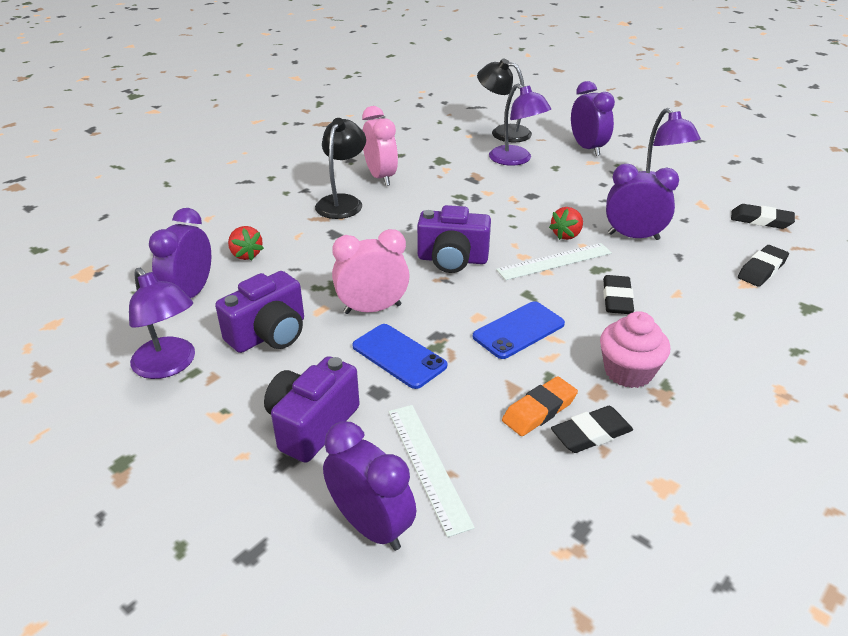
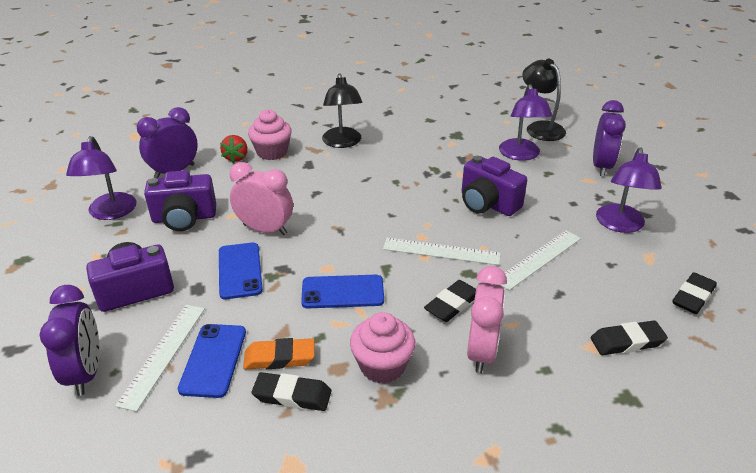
camera: 35 degrees right, 0 degrees up
black lamp [315,118,366,219] -> black lamp turned 120 degrees clockwise [322,73,363,148]
pink clock [362,106,398,186] -> pink clock moved to [467,266,507,373]
purple camera [417,205,491,273] -> purple camera moved to [462,156,527,216]
red strawberry [549,207,583,240] -> none
purple clock [606,164,679,240] -> white ruler [499,230,581,291]
black eraser [731,204,795,229] -> black eraser turned 75 degrees clockwise [673,272,717,314]
none -> blue phone [178,324,246,398]
none -> pink cupcake [248,109,292,160]

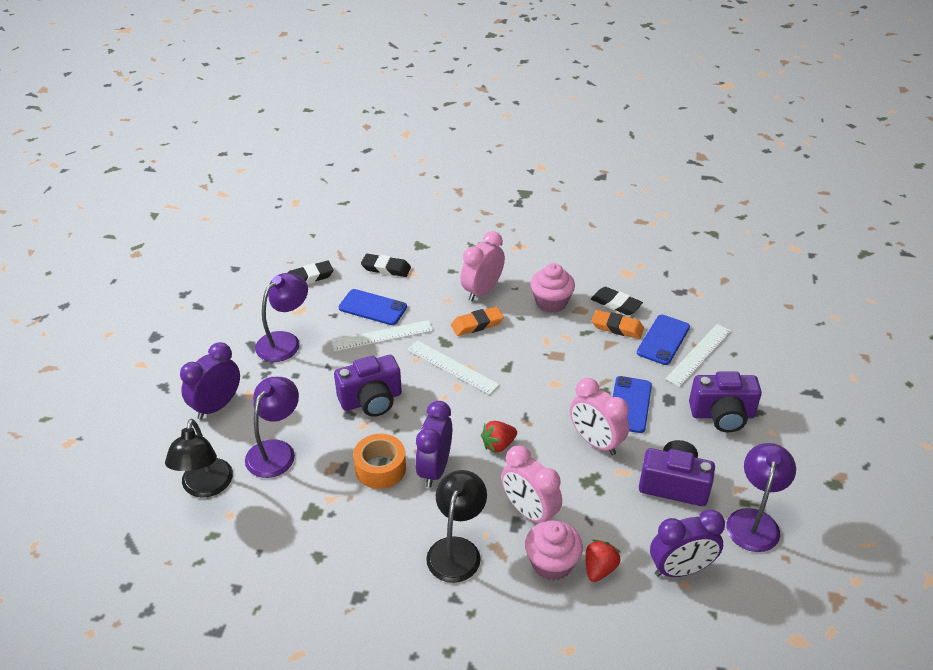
camera: 155 degrees left, 5 degrees up
purple clock [39,285,100,396] -> purple clock moved to [415,401,452,488]
blue phone [301,275,384,308] -> blue phone moved to [339,289,407,325]
black eraser [424,280,476,322] -> orange eraser [451,307,504,336]
purple camera [462,156,527,216] -> purple camera turned 90 degrees clockwise [334,355,402,417]
none -> orange tape [353,434,406,489]
none -> red strawberry [481,421,517,453]
none -> pink clock [501,446,562,523]

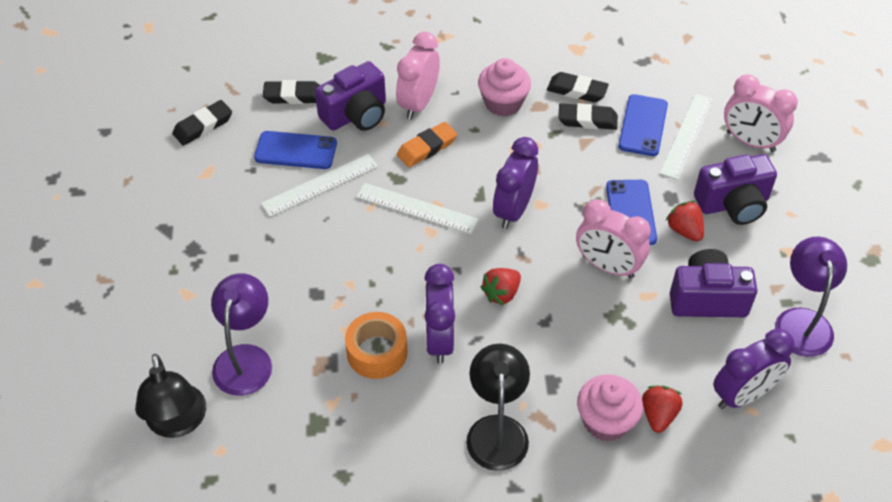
camera: 15 degrees left, 10 degrees up
purple clock [180,342,240,420] -> purple clock moved to [493,137,538,229]
purple lamp [255,273,308,362] -> none
purple camera [334,355,402,417] -> purple camera moved to [315,61,386,131]
pink clock [501,446,562,523] -> pink clock moved to [724,74,798,152]
orange eraser [592,310,644,339] -> black eraser [558,103,618,130]
none -> red strawberry [666,201,704,242]

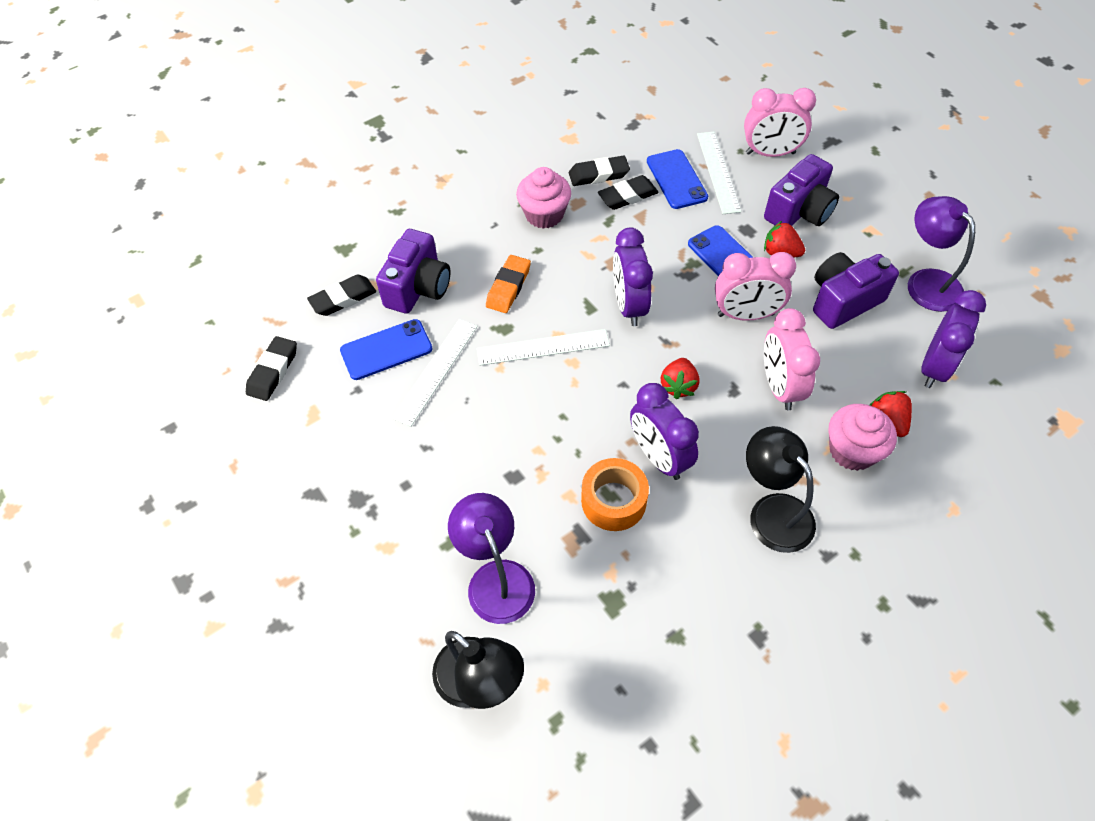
camera: 30 degrees left, 5 degrees up
pink clock [396,32,440,119] -> pink clock moved to [764,308,820,410]

